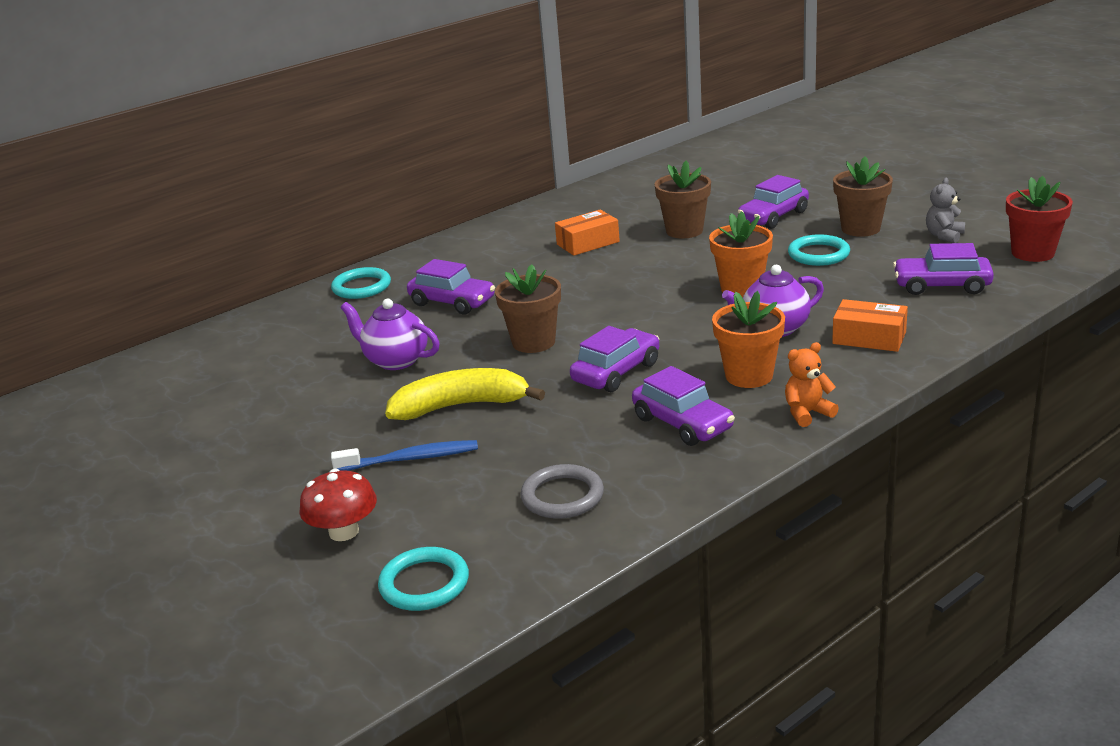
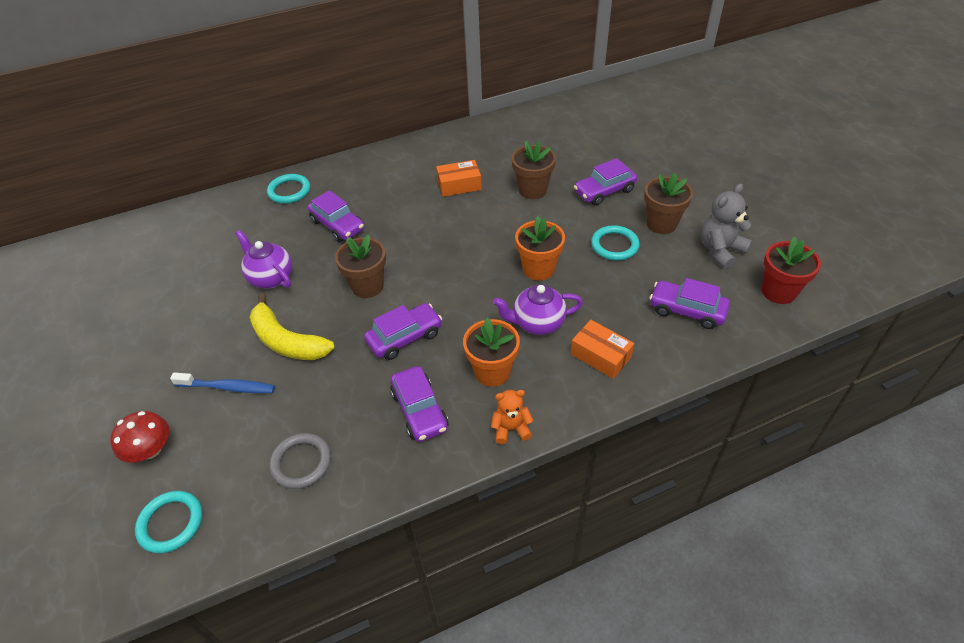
camera: 15 degrees right, 20 degrees up
yellow banana [385,368,545,420] -> yellow banana turned 150 degrees counterclockwise [249,293,335,360]
grey teddy bear [926,178,965,243] -> grey teddy bear [701,184,752,269], size x1.56

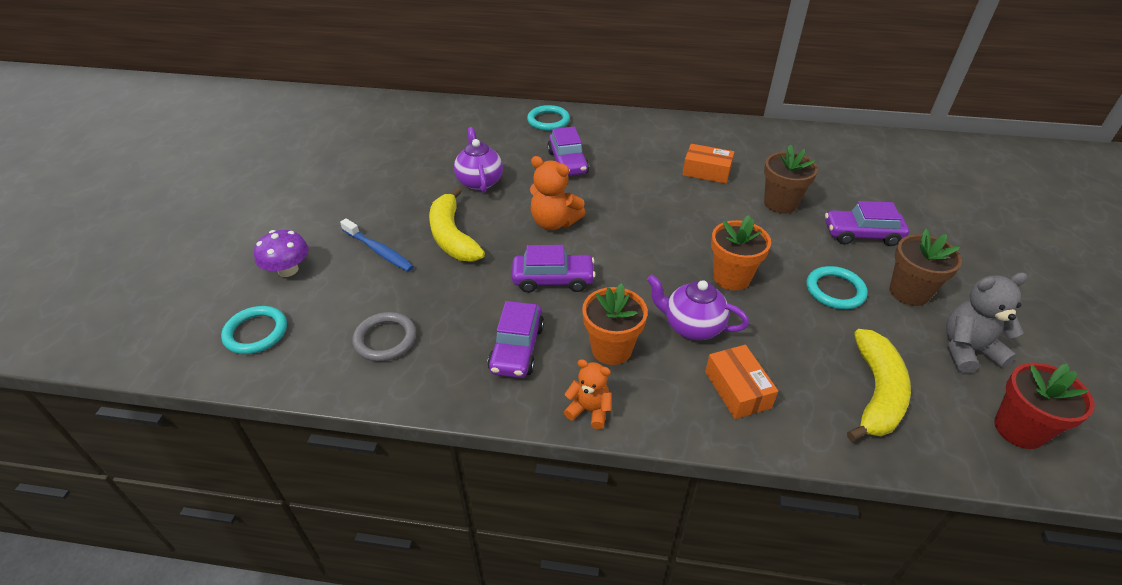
camera: 30 degrees right, 5 degrees down
red mushroom [110,411,169,463] -> purple mushroom [254,230,309,277]
brown flower pot [335,234,386,298] -> orange teddy bear [530,156,585,230]
purple car [650,278,730,329] -> yellow banana [847,329,911,441]

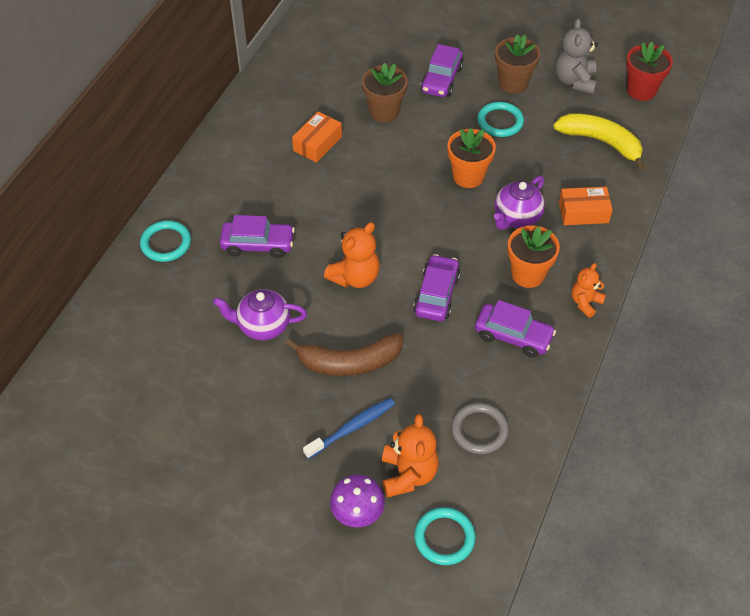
camera: 75 degrees left, 10 degrees up
yellow banana [429,187,485,262] -> brown banana [286,333,403,376]
none -> orange teddy bear [382,414,439,498]

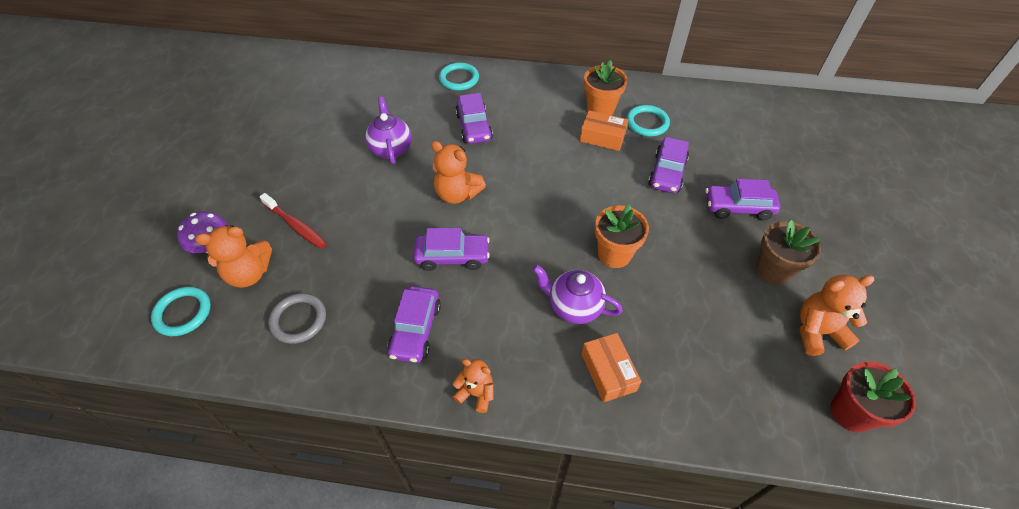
camera: 75 degrees right, 0 degrees up
brown banana [286,333,403,376] -> none
blue toothbrush [303,398,395,459] -> red toothbrush [259,193,327,249]
brown flower pot [362,63,408,122] -> purple car [648,137,689,193]
turquoise ring [477,102,524,137] -> turquoise ring moved to [626,105,670,137]
orange flower pot [507,225,560,288] -> orange flower pot moved to [584,60,627,115]
yellow banana [553,113,645,170] -> none
grey teddy bear [555,19,598,94] -> orange teddy bear [799,275,874,356]

